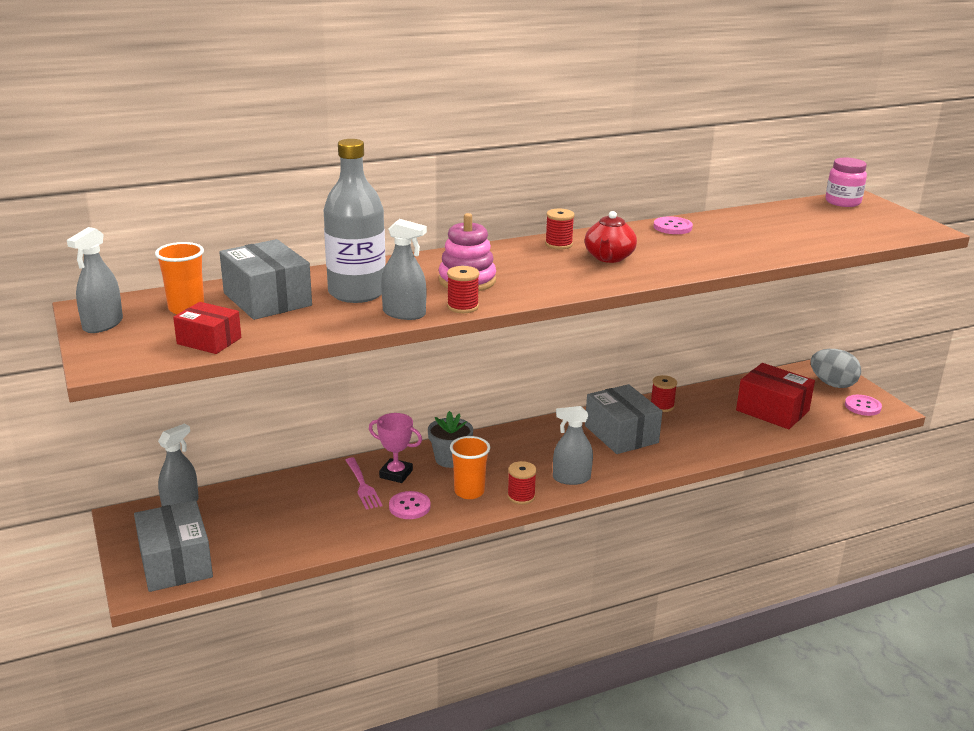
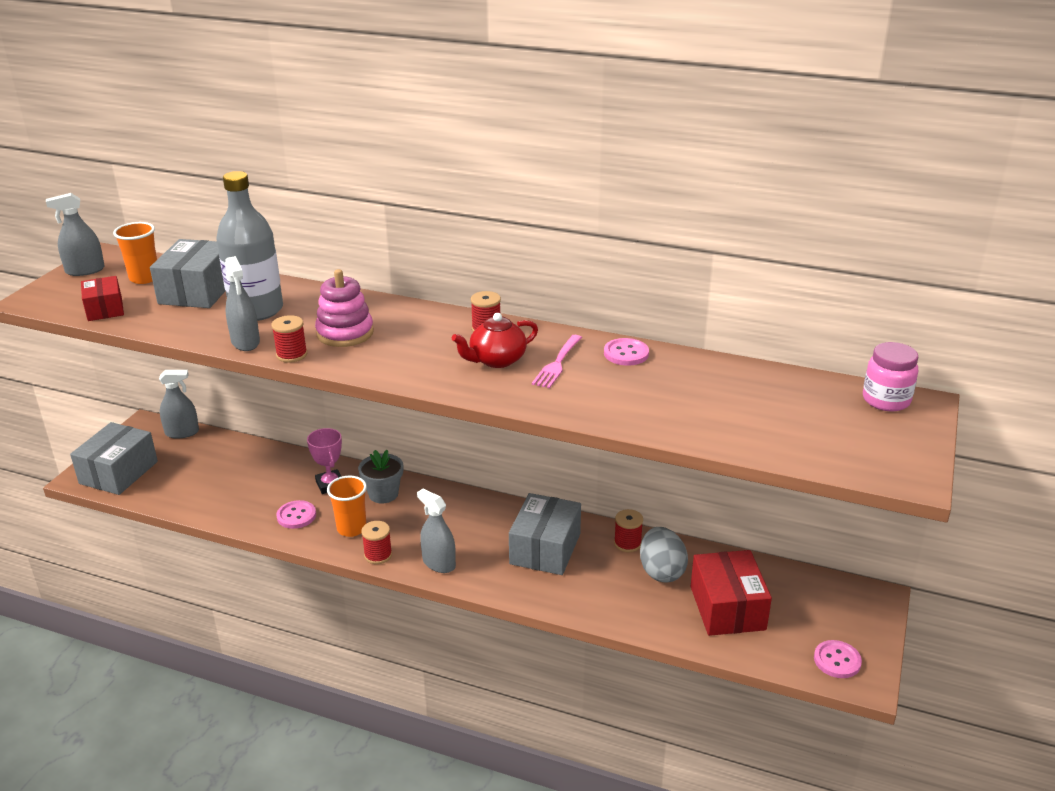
camera: 45 degrees right, 5 degrees up
pink fork [345,458,382,510] -> pink fork moved to [532,335,582,388]
grey egg [811,349,861,388] -> grey egg moved to [640,527,688,582]

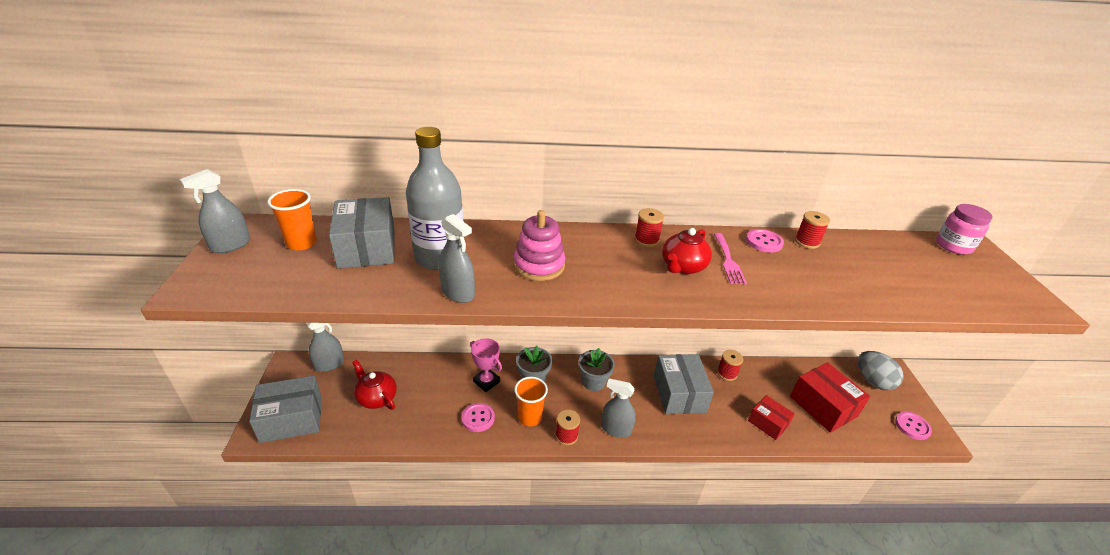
camera: 25 degrees left, 5 degrees up
grey box [70,422,158,495] -> grey box turned 75 degrees clockwise [249,375,322,443]
red box [81,276,124,321] -> red box moved to [748,395,795,440]
red spool [272,315,307,363] -> red spool moved to [795,211,830,249]
grey egg [640,527,688,582] -> grey egg moved to [858,351,904,390]
none -> red teapot [352,360,397,410]
none -> grey flower pot [578,348,615,391]

